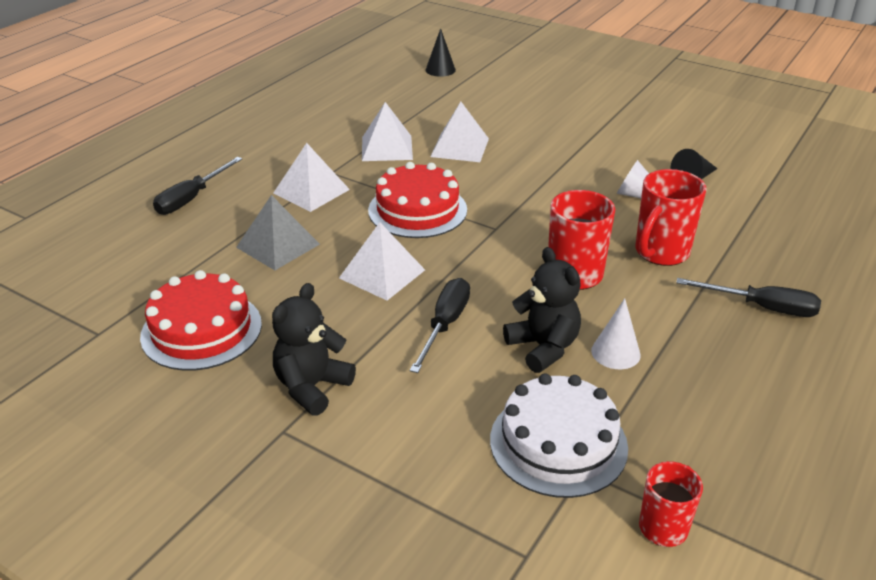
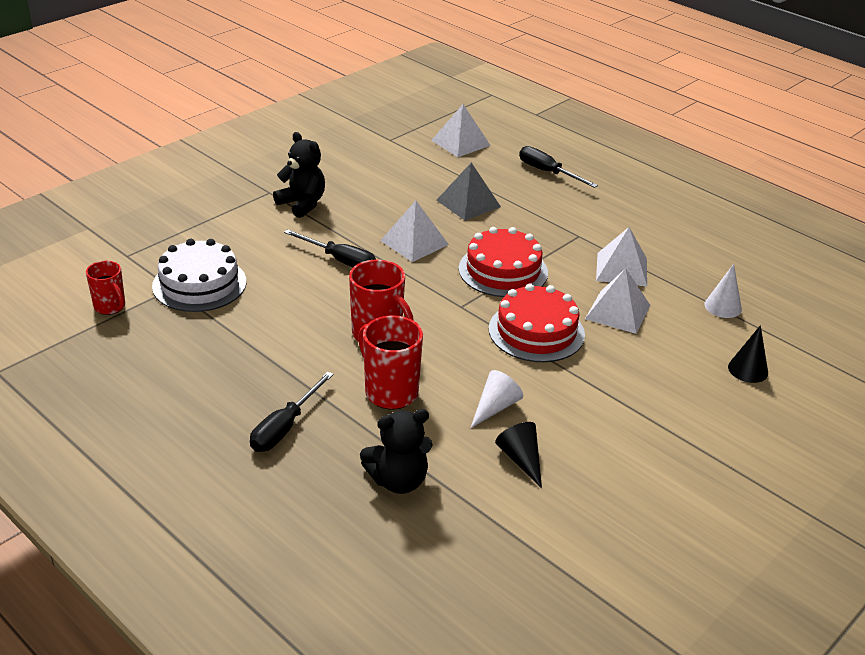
camera: 100 degrees right, 0 degrees up
red cake [140,270,262,371] -> red cake moved to [489,283,585,362]
white pyramid [274,143,350,212] -> white pyramid moved to [431,104,491,157]
black cone [425,28,456,77] -> black cone moved to [728,325,768,383]
black teddy bear [503,247,581,373] -> black teddy bear moved to [360,409,432,494]
white cone [591,298,641,369] -> white cone moved to [705,264,742,318]

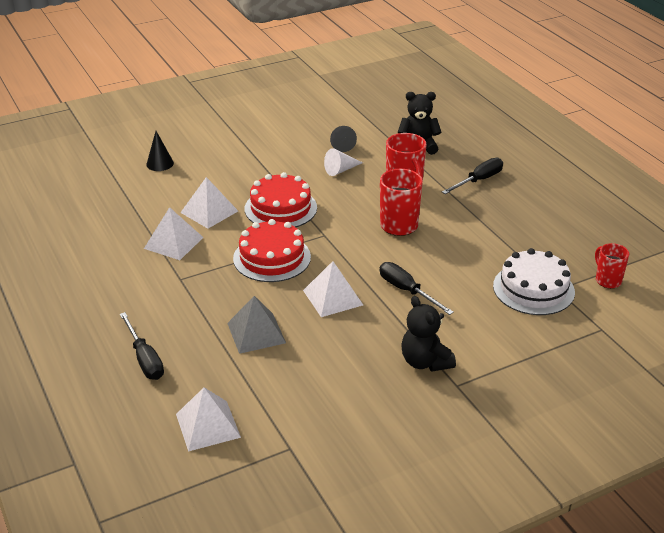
camera: 160 degrees left, 0 degrees up
white cone [705,264,742,318] -> none

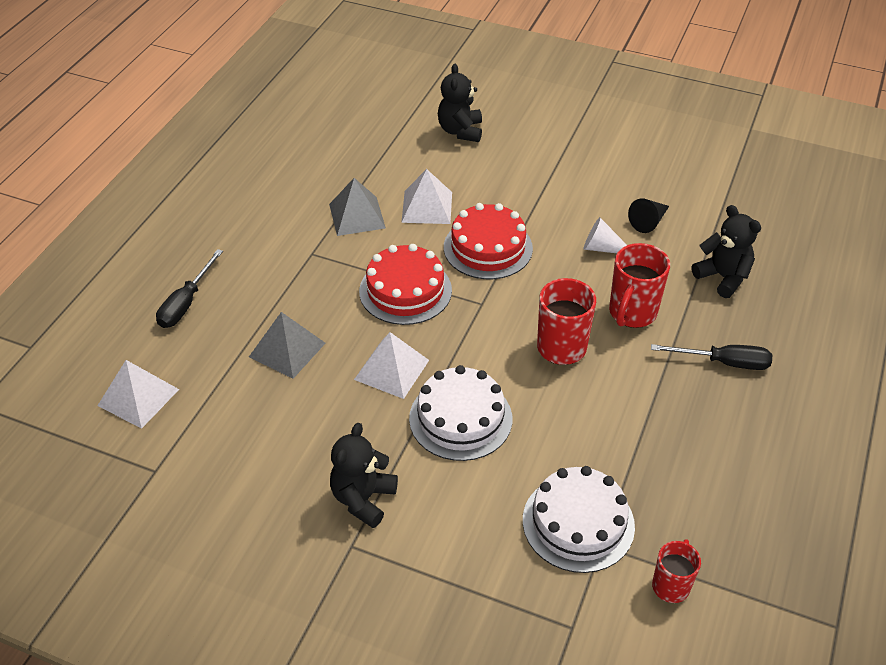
camera: 50 degrees right, 10 degrees up
white pyramid [144,207,203,260] -> grey pyramid [329,178,386,236]
black cone [146,131,174,171] -> black teddy bear [438,64,482,142]
black screwdriver [380,262,454,315] -> white cake [409,365,512,461]

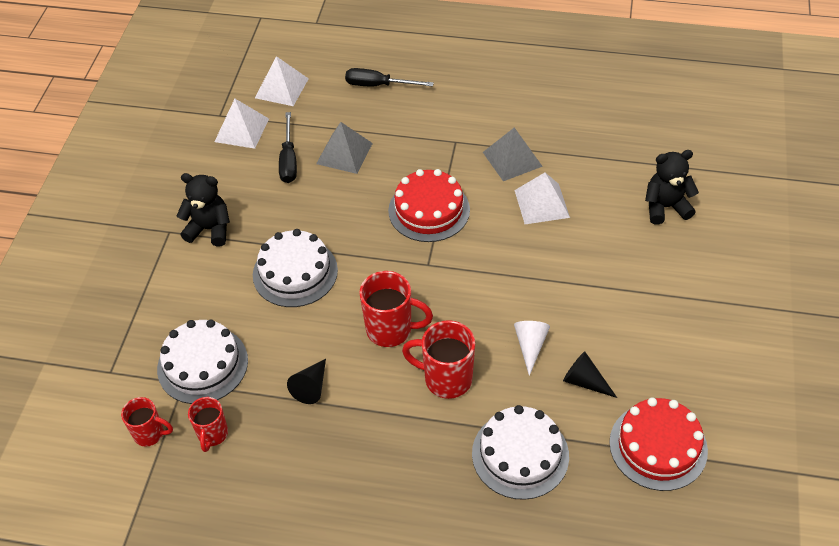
camera: 80 degrees right, 5 degrees up
white pyramid [354,332,429,399] -> white pyramid moved to [215,99,269,149]
red cake [444,203,533,279] -> red cake moved to [609,397,708,491]
black screwdriver [651,344,772,370] -> black screwdriver moved to [279,112,297,183]
black teddy bear [692,205,761,298] -> white cake [472,405,569,500]
none -> red mug [188,397,228,452]
none -> black cone [287,359,326,404]

